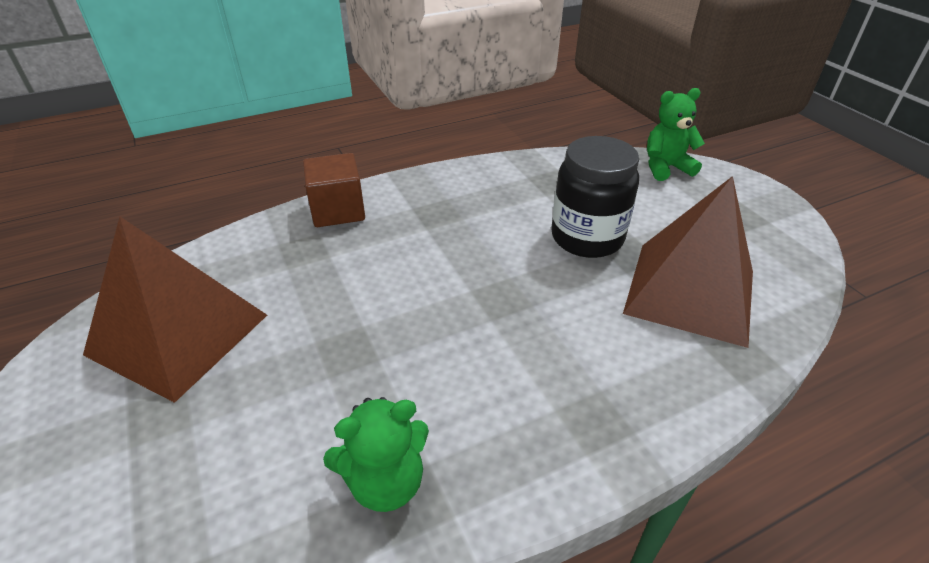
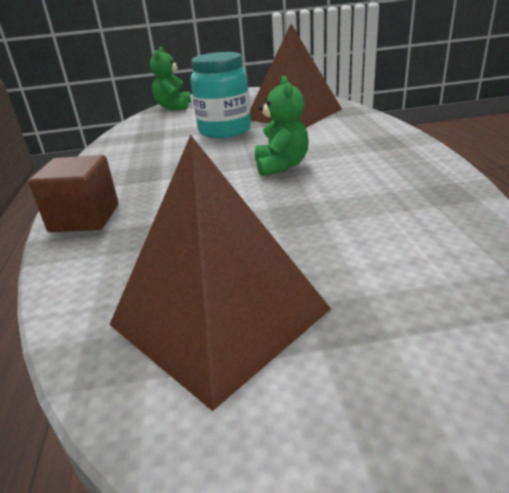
camera: 70 degrees left, 10 degrees down
green teddy bear [323,397,429,512] -> green teddy bear moved to [255,76,309,176]
black jar [551,136,639,258] -> turquoise jar [191,52,251,138]

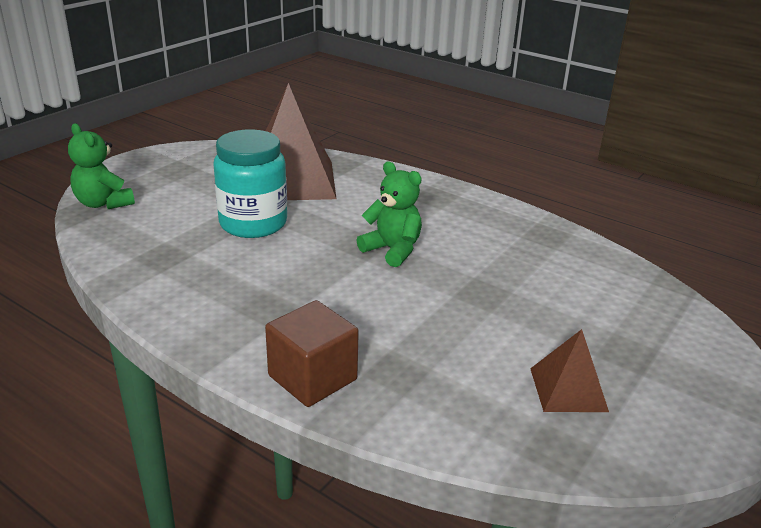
camera: 50 degrees left, 0 degrees up
brown pyramid [109,135,331,411] -> brown pyramid [530,329,609,412], size x0.50

